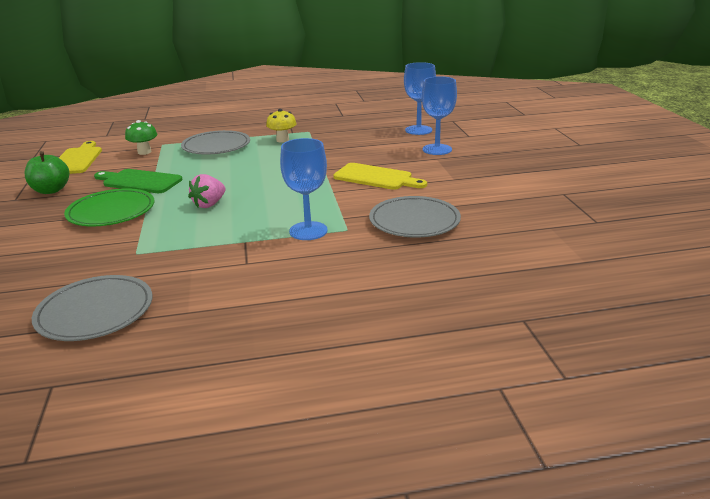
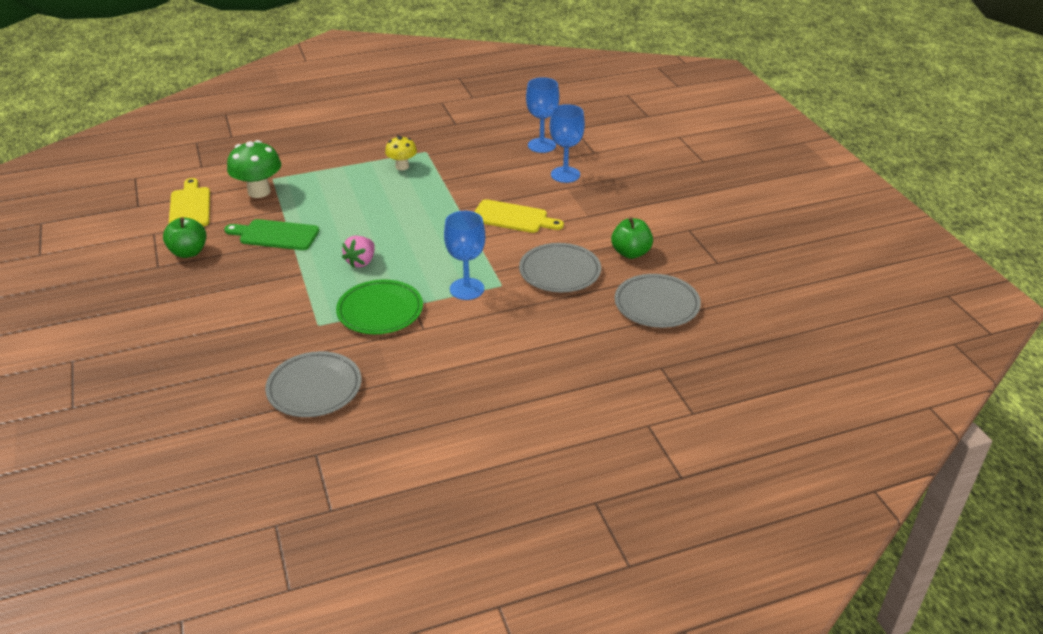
camera: 10 degrees left, 10 degrees up
green plate [64,188,155,226] -> green plate moved to [336,279,423,334]
green mushroom [125,120,157,155] -> green mushroom [227,140,281,198], size x1.60
grey plate [181,130,250,155] -> grey plate moved to [615,274,701,328]
none -> green apple [611,217,653,259]

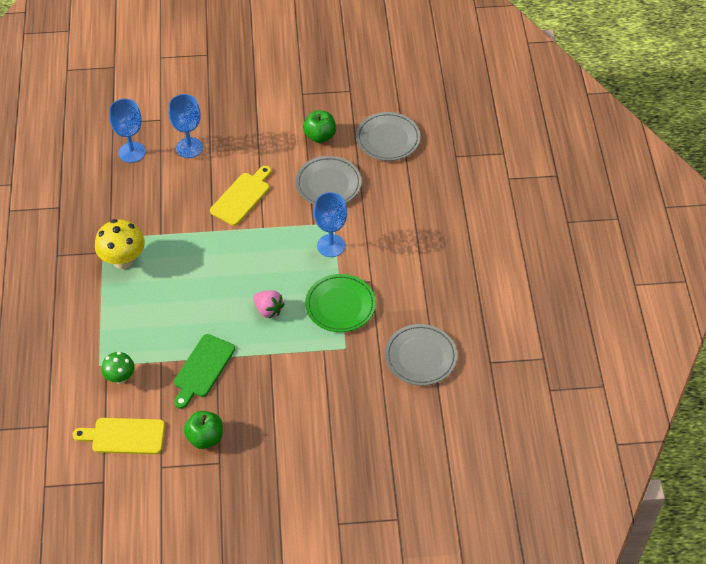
camera: 75 degrees left, 15 degrees up
green mushroom [227,140,281,198] -> green mushroom [101,352,135,384], size x0.63
yellow mushroom [385,136,417,170] -> yellow mushroom [95,219,145,269], size x1.60

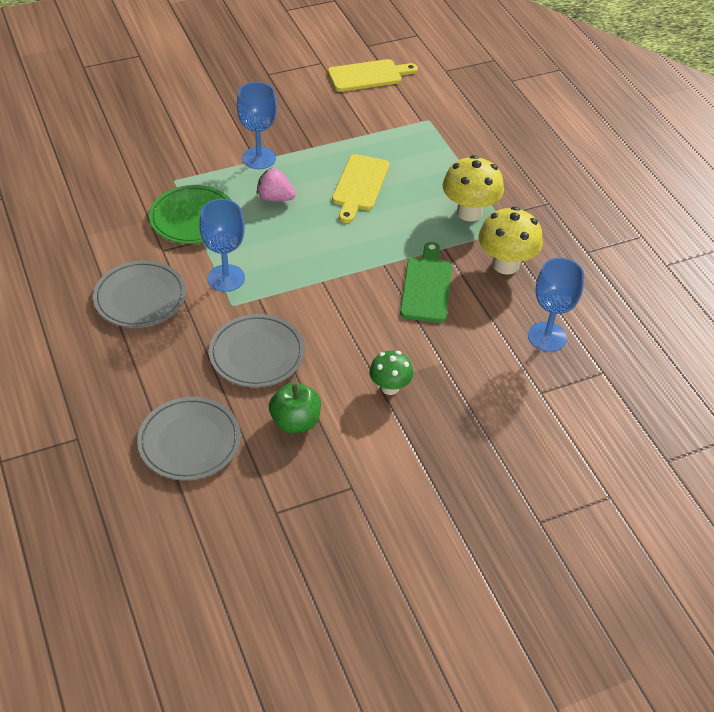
camera: 160 degrees right, 5 degrees down
green mushroom [101,352,135,384] -> green mushroom moved to [369,350,414,395]
blue goblet [169,94,203,158] -> blue goblet moved to [237,82,277,169]
green cutting board [174,334,235,409] -> green cutting board moved to [400,242,452,323]
green apple [184,411,223,449] -> none
yellow cutting board [210,166,271,226] -> yellow cutting board moved to [332,154,390,223]
grey plate [385,324,457,386] -> grey plate moved to [93,260,186,328]
none -> yellow mushroom [478,207,543,275]

